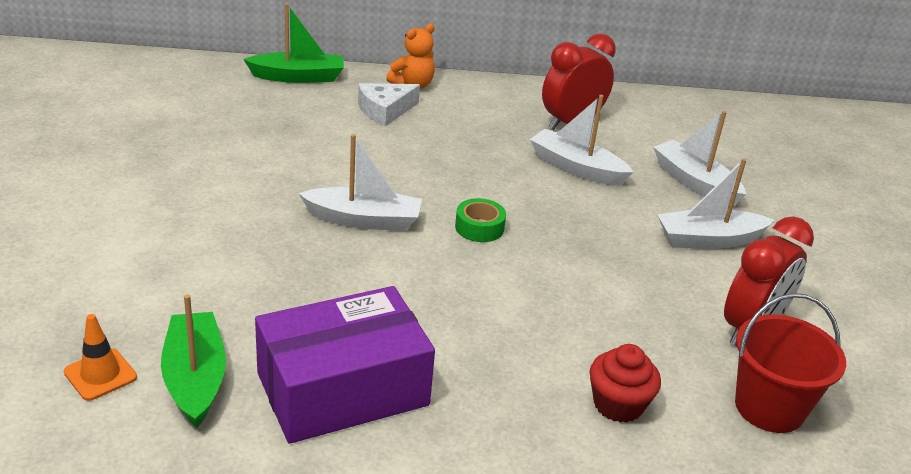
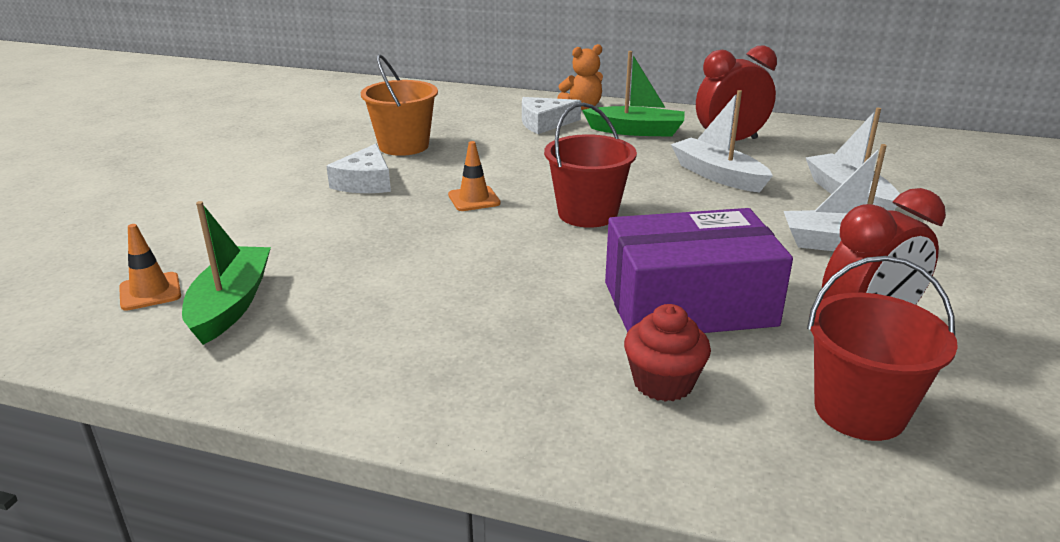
camera: 20 degrees right, 5 degrees down
green boat [243,3,344,83] -> green boat moved to [582,51,685,137]
purple box [255,286,435,444] -> purple box moved to [605,208,793,333]
white boat [298,134,422,231] -> orange traffic cone [448,141,501,211]
green tape [455,198,506,242] -> red bucket [544,103,637,228]
none -> white cheese [326,144,391,193]
none -> orange bucket [361,54,438,156]

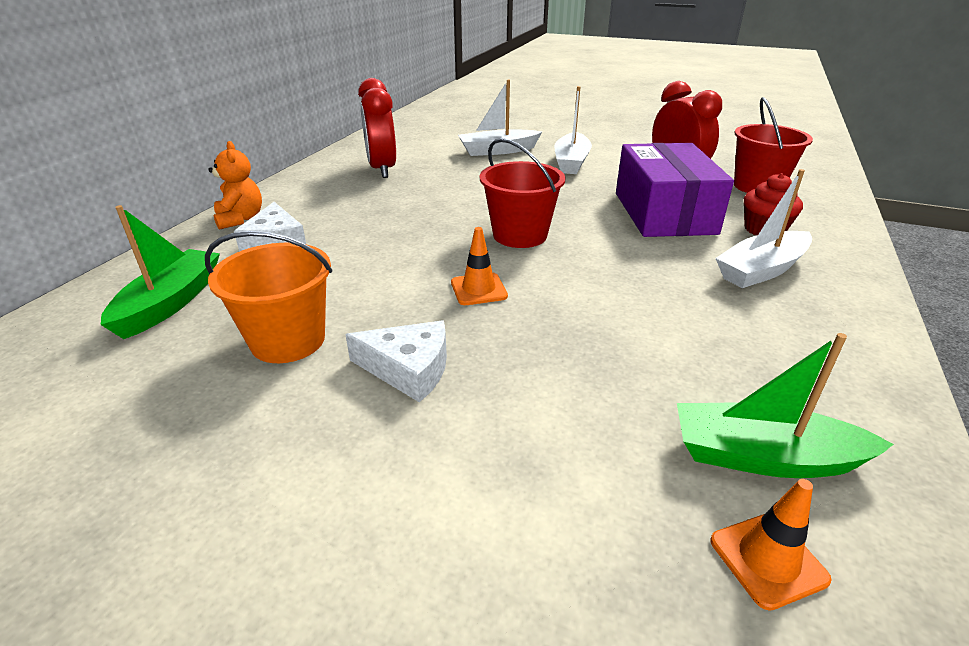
camera: 85 degrees left, 5 degrees up
green boat [582,51,685,137] -> green boat moved to [101,205,220,339]
white boat [671,90,773,192] -> white boat moved to [715,169,812,288]

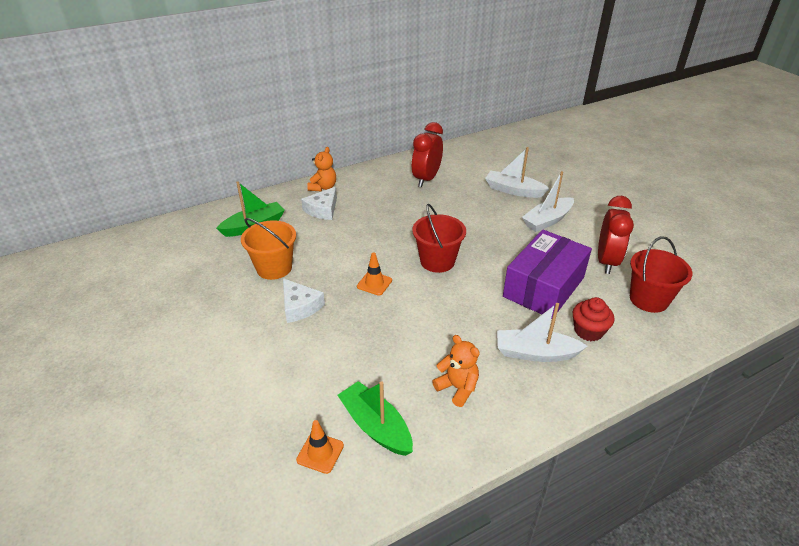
camera: 40 degrees right, 5 degrees up
none -> orange teddy bear [432,335,480,407]

